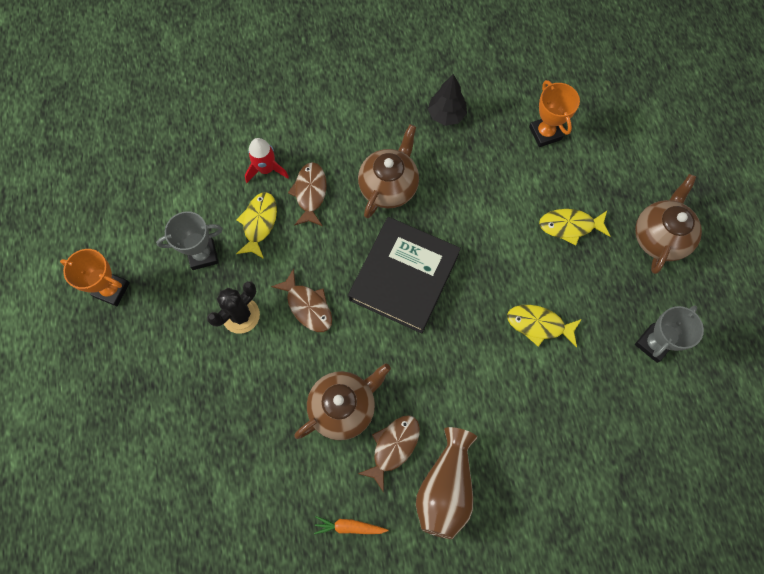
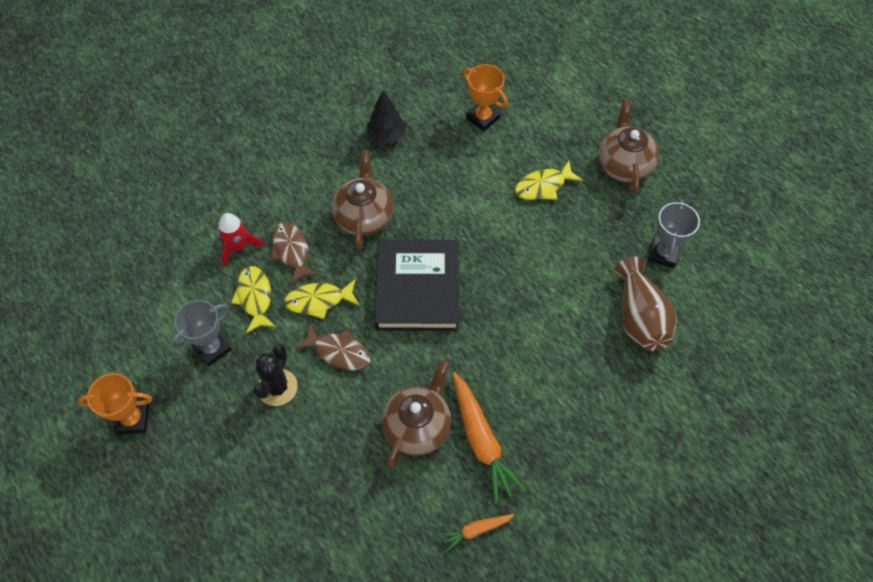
camera: 25 degrees left, 10 degrees down
brown fish [358,415,420,492] -> orange carrot [452,372,526,503]
brown vase [416,427,477,539] -> brown vase moved to [615,256,677,351]
yellow fish [507,305,582,347] -> yellow fish moved to [284,280,359,319]

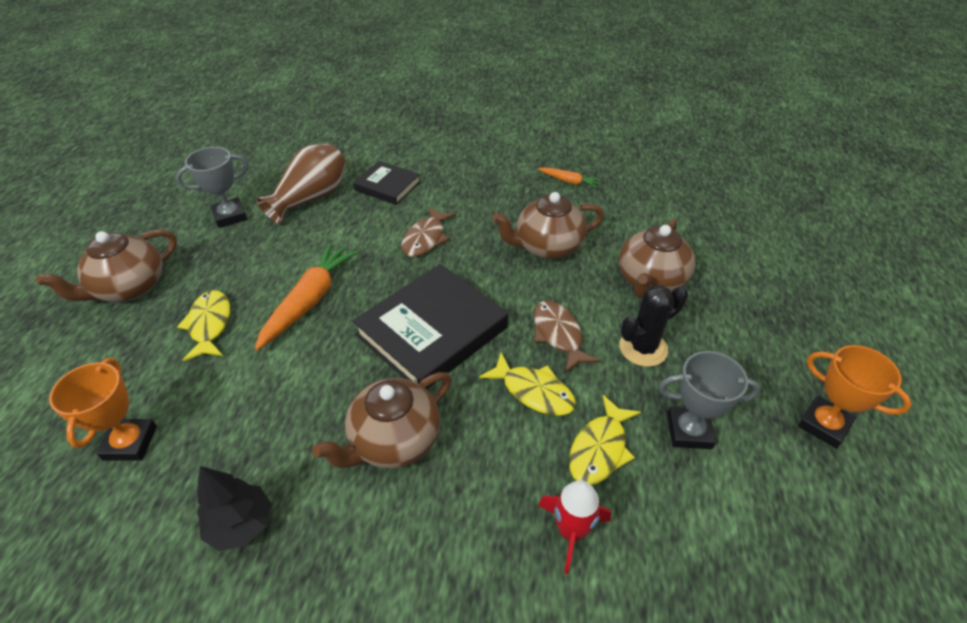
camera: 135 degrees left, 15 degrees down
brown fish [271,222,319,285] -> brown fish moved to [401,207,456,257]
orange carrot [452,372,526,503] -> orange carrot moved to [255,243,358,350]
yellow fish [515,161,583,200] -> yellow fish turned 120 degrees counterclockwise [177,290,230,361]
none -> black book [353,161,421,205]
none -> brown teapot [619,218,695,299]

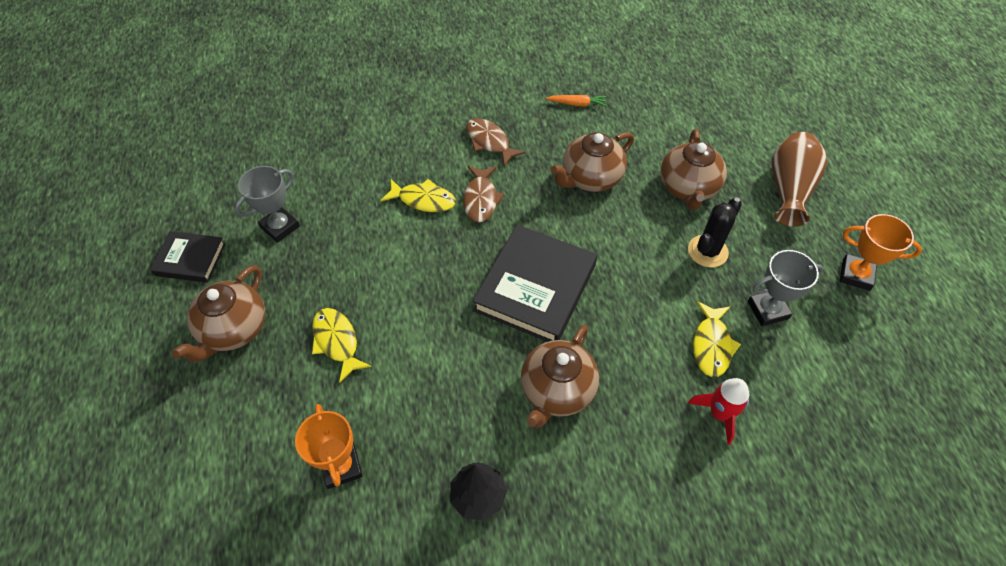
camera: 20 degrees left, 10 degrees up
orange carrot [255,243,358,350] -> none
brown vase [256,144,346,224] -> brown vase moved to [771,132,827,227]
black book [353,161,421,205] -> black book moved to [150,231,226,283]
yellow fish [479,353,576,416] -> yellow fish moved to [381,179,456,212]
brown fish [533,300,600,373] -> brown fish moved to [466,118,526,167]

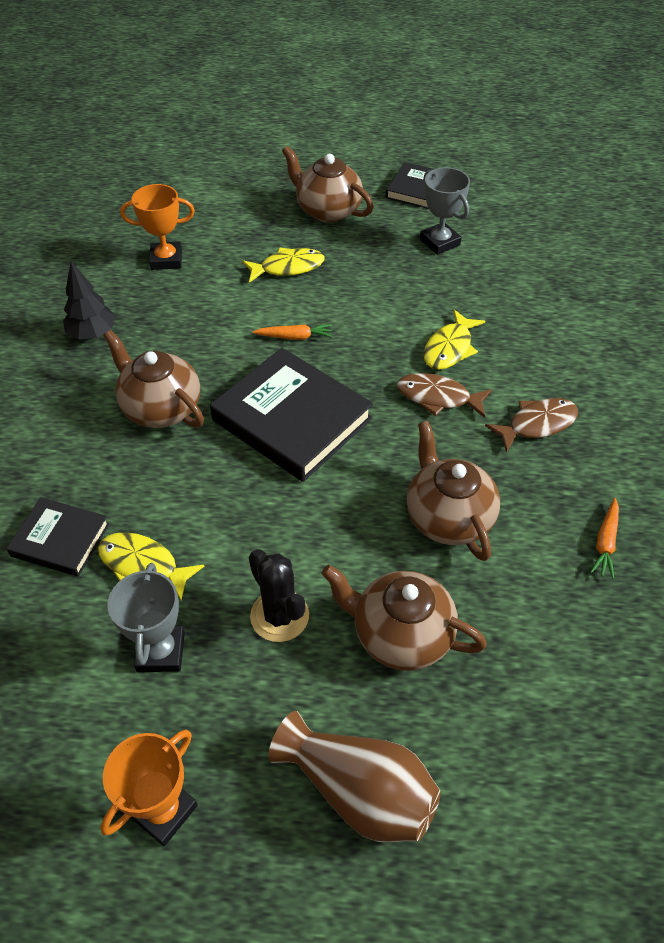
camera: 105 degrees right, 5 degrees down
red rocket [688,378,749,445] -> black book [6,497,110,577]
none -> orange carrot [252,324,333,340]

